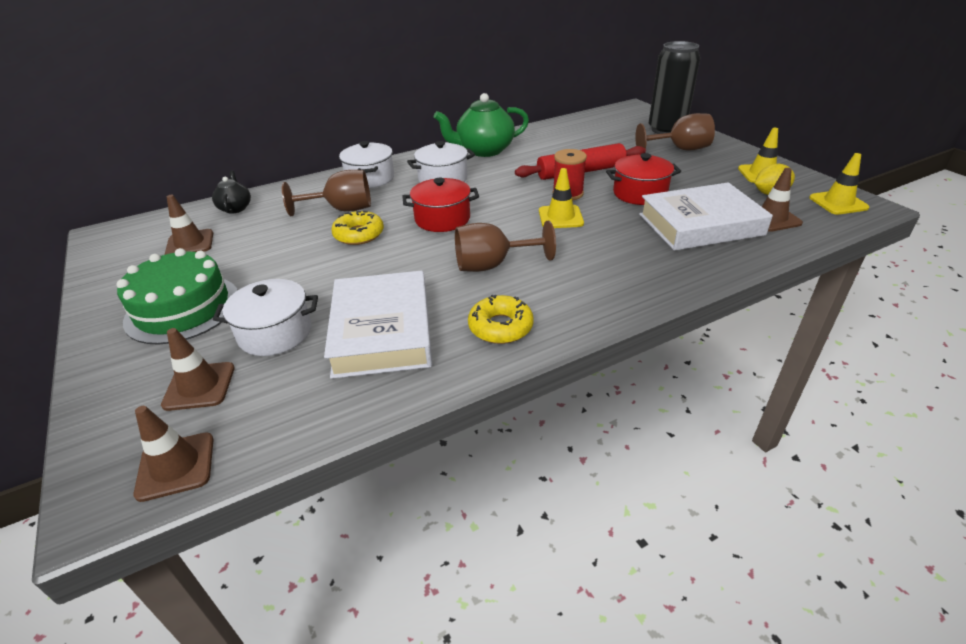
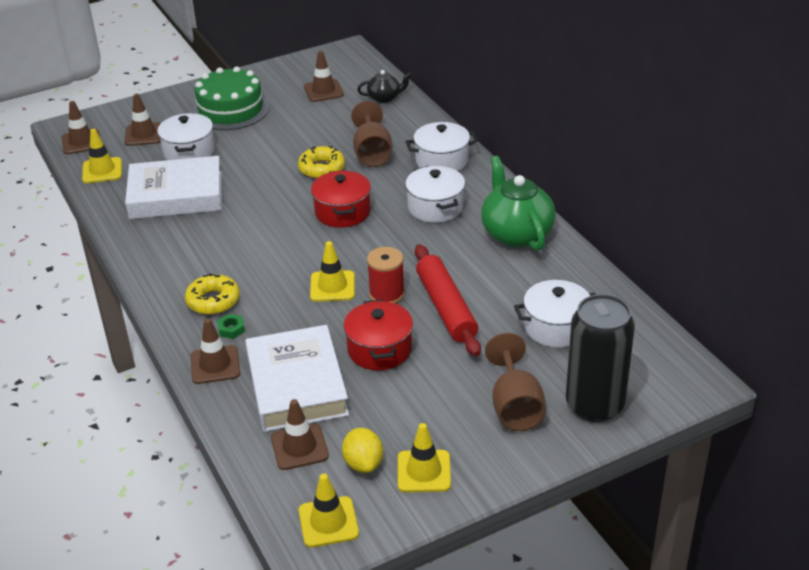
camera: 90 degrees right, 0 degrees up
brown goblet [455,221,556,272] -> none
yellow donut [468,295,534,344] -> yellow donut moved to [185,273,240,315]
none -> yellow traffic cone [82,129,122,183]
none -> brown traffic cone [190,318,240,384]
none -> green nut [217,314,245,339]
none -> white pot [514,280,596,348]

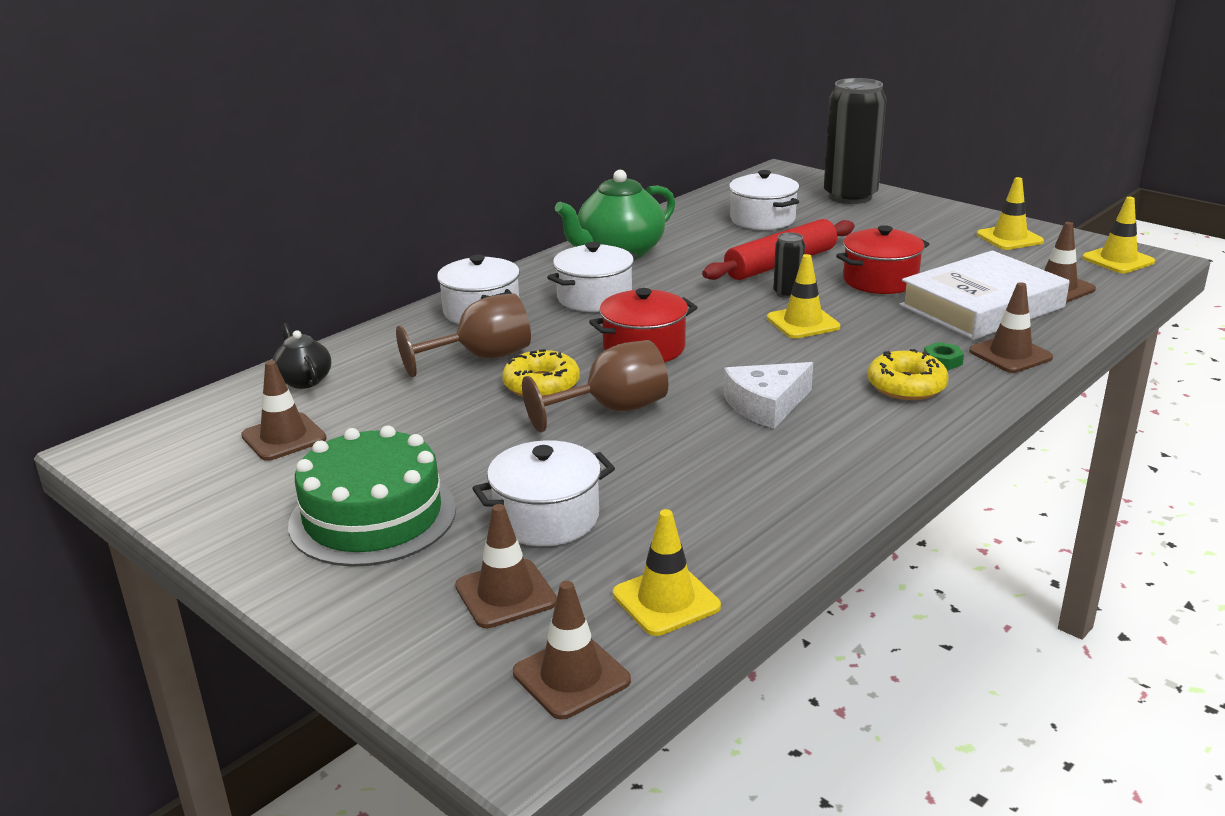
camera: 110 degrees left, 10 degrees down
white book [125,156,222,219] -> none
yellow lemon [342,428,383,473] -> none
red spool [367,247,405,304] -> black can [773,232,805,298]
brown goblet [485,333,546,431] -> brown goblet moved to [522,340,668,432]
none -> white cheese [724,362,813,429]

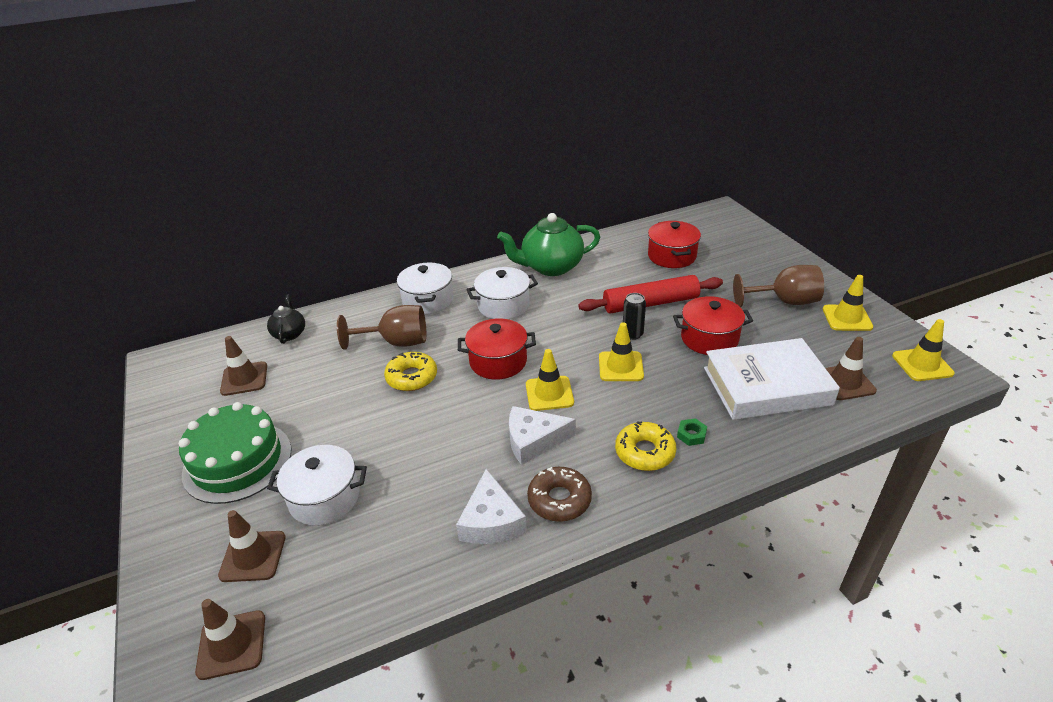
camera: 25 degrees right, 10 degrees up
brown goblet [522,340,668,432] -> brown goblet moved to [733,265,824,307]
yellow traffic cone [613,509,721,636] -> yellow traffic cone moved to [526,349,574,411]
white pot [729,170,799,230] -> red pot [648,221,701,268]
black can [824,78,886,204] -> none
brown traffic cone [969,282,1053,373] -> none
none -> white cheese [456,469,527,544]
none -> brown donut [527,467,592,522]

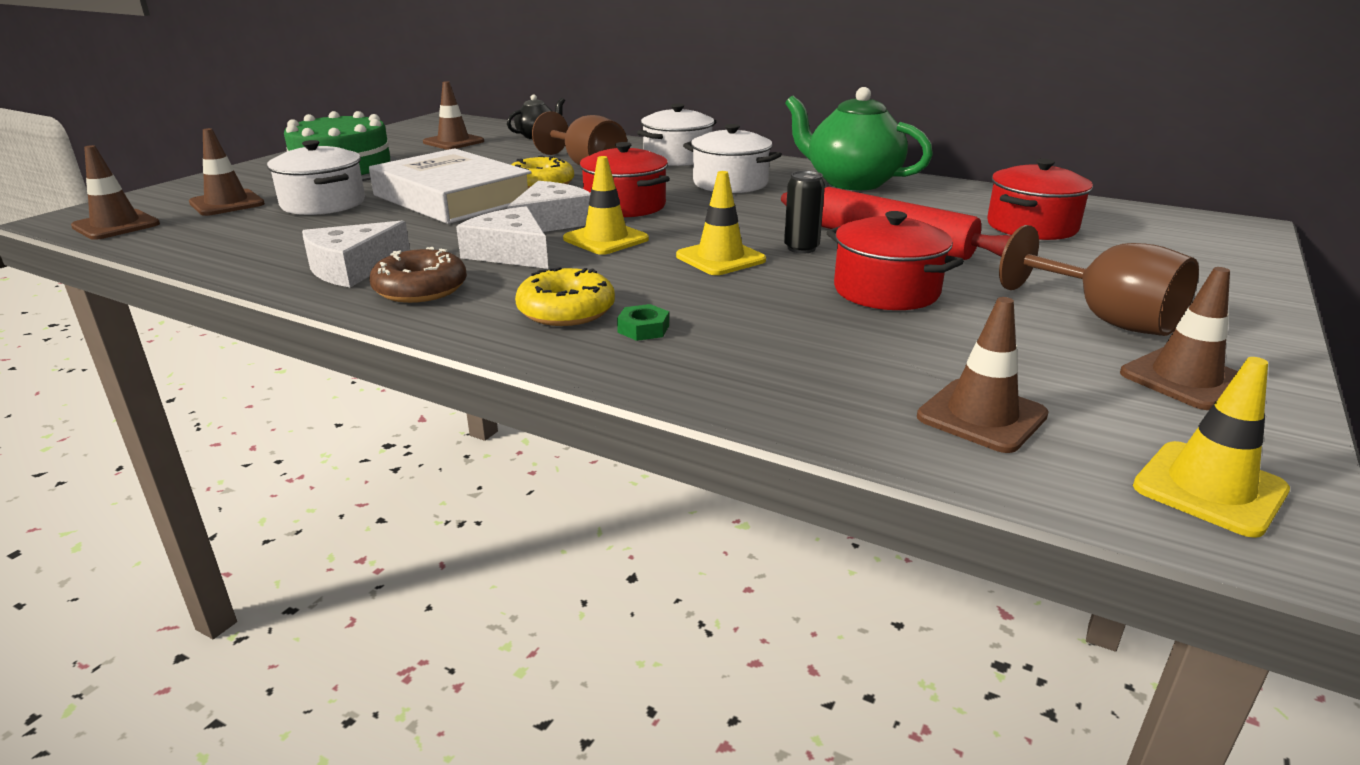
camera: 50 degrees right, 10 degrees down
white book [704,338,840,420] -> white book moved to [369,148,532,224]
yellow traffic cone [823,275,873,331] -> brown traffic cone [1120,267,1238,410]
none -> white cheese [508,181,591,232]

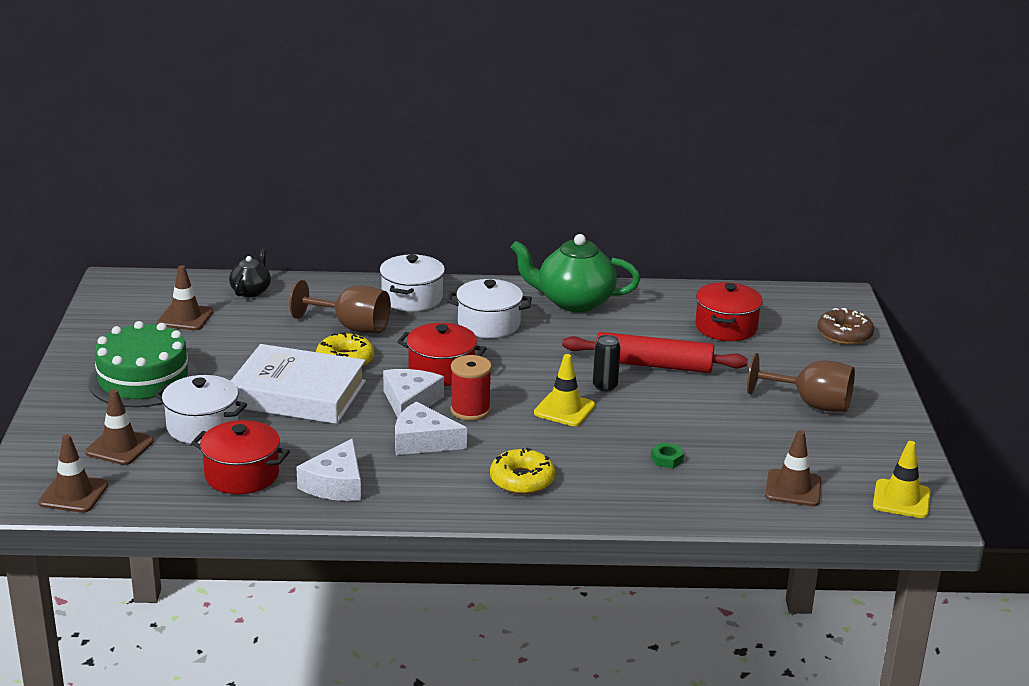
camera: 30 degrees left, 0 degrees up
brown donut [370,247,467,303] -> brown donut moved to [818,308,874,345]
yellow traffic cone [563,156,649,255] -> red spool [450,355,492,421]
green nut [617,304,669,341] -> green nut moved to [651,443,684,468]
red pot [826,211,964,310] -> red pot moved to [191,420,290,494]
brown traffic cone [1120,267,1238,410] -> none

